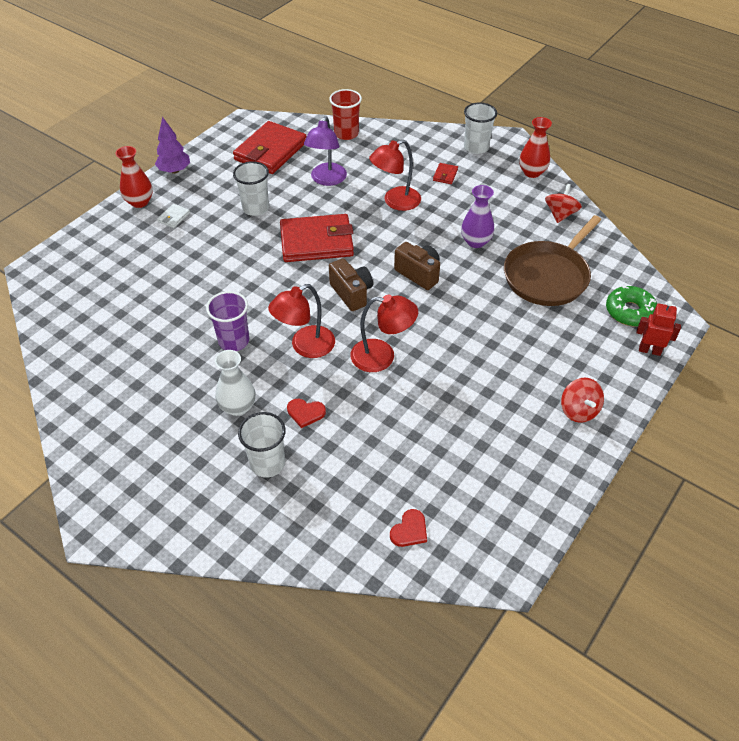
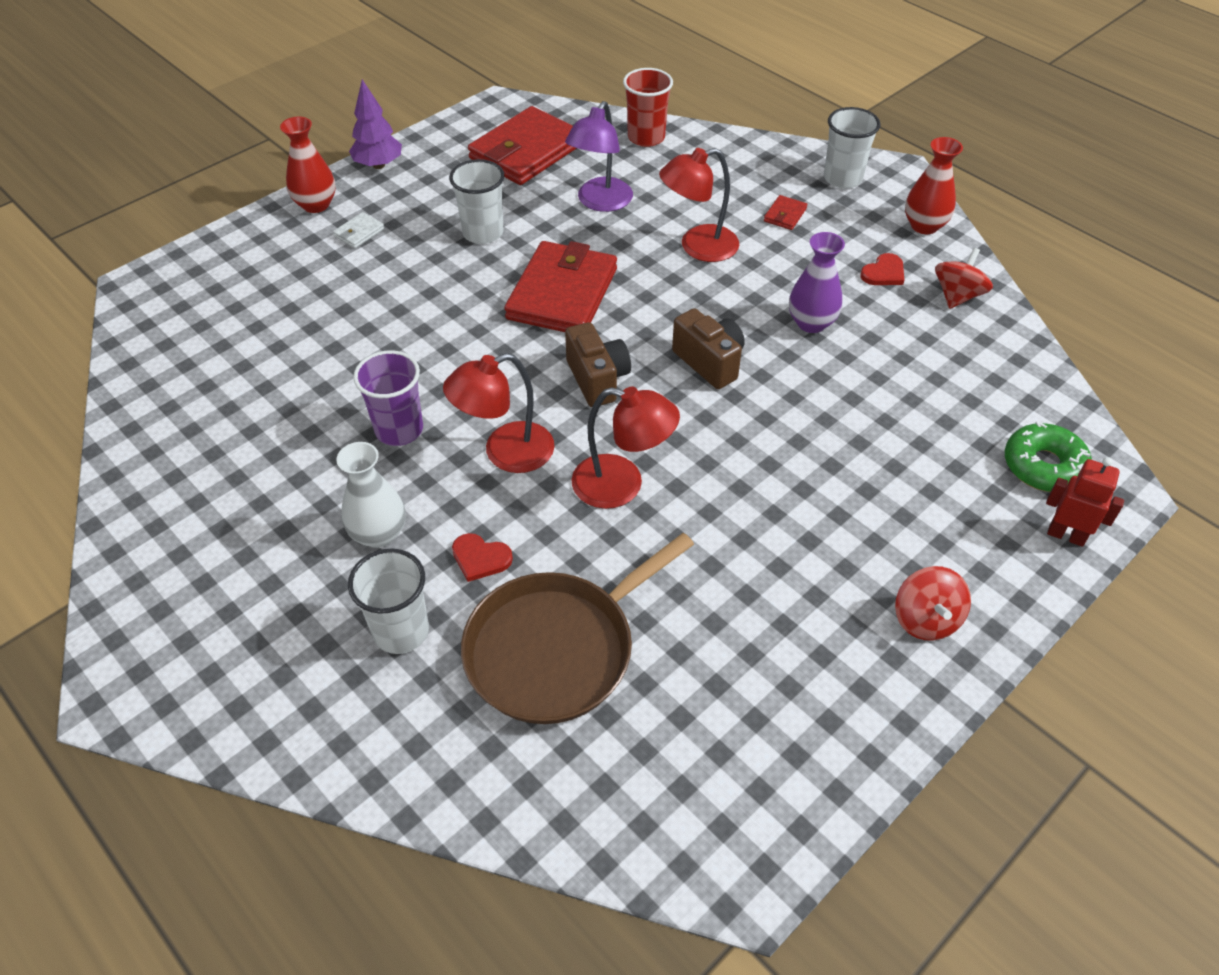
camera: 10 degrees right, 0 degrees up
red wallet [280,214,354,262] -> red wallet turned 75 degrees counterclockwise [505,241,617,332]
red heart [390,509,427,547] -> red heart moved to [860,253,904,285]
brown pan [504,215,601,306] -> brown pan moved to [461,533,694,724]

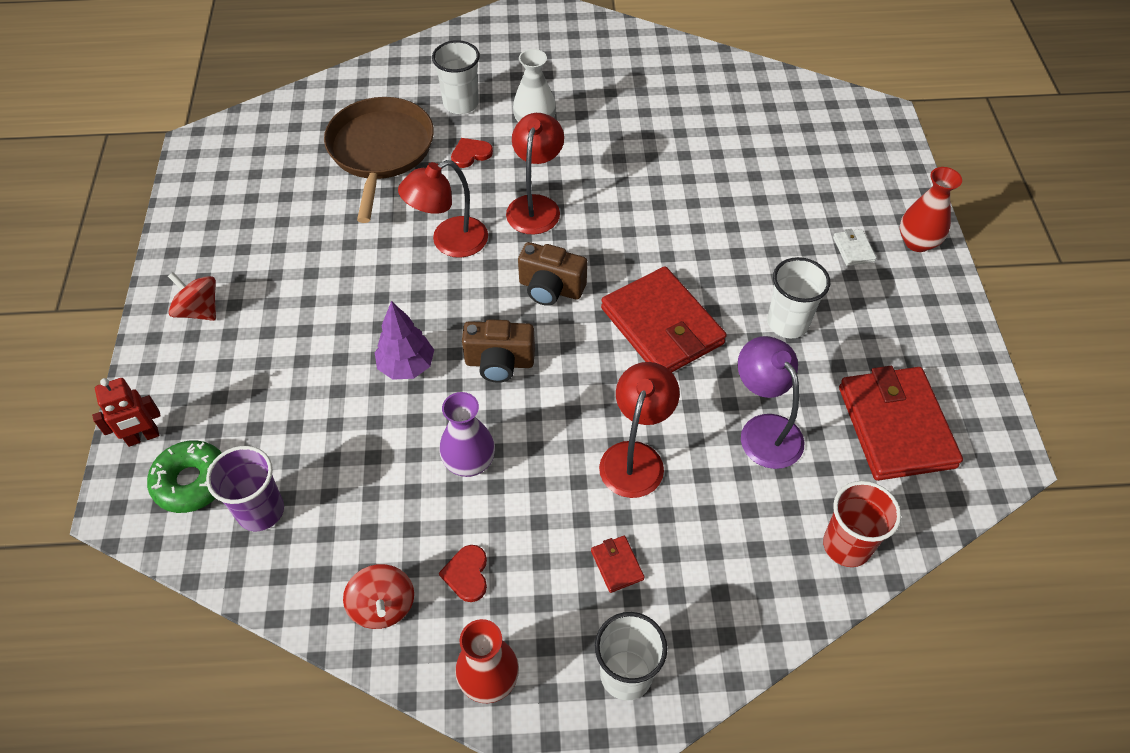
camera: 130 degrees right, 5 degrees up
purple tree [349,79,402,169] -> purple tree moved to [375,301,434,380]
purple cup [353,350,423,446] -> purple cup moved to [206,446,284,531]

